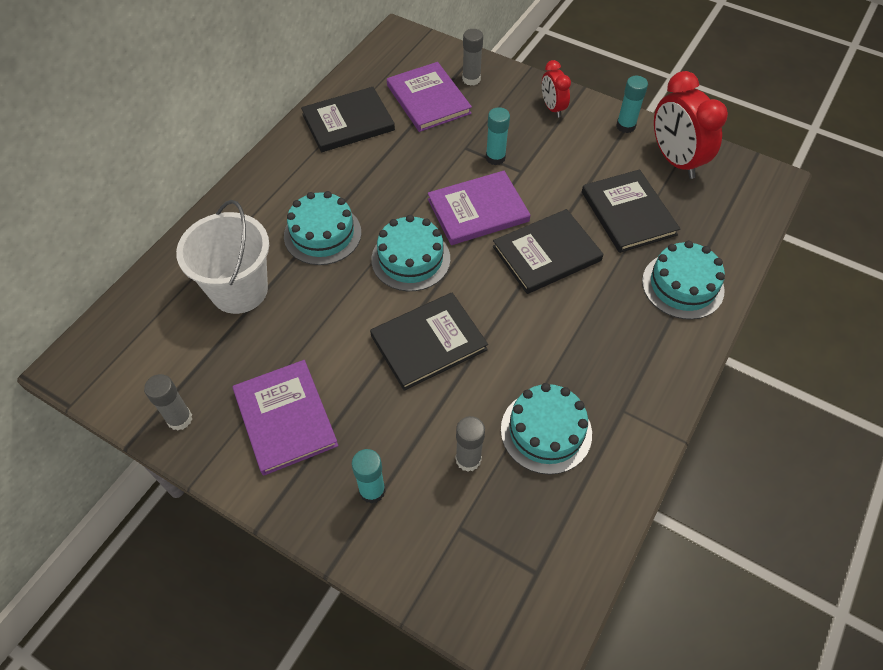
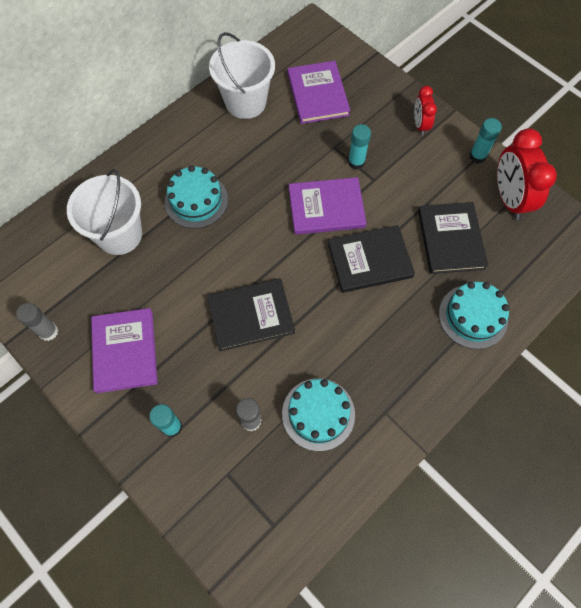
camera: 15 degrees right, 10 degrees up
black book [301,87,395,152] -> white bucket [209,32,275,119]
turquoise cake [371,215,450,291] -> none
grey glue stick [462,29,483,86] -> none

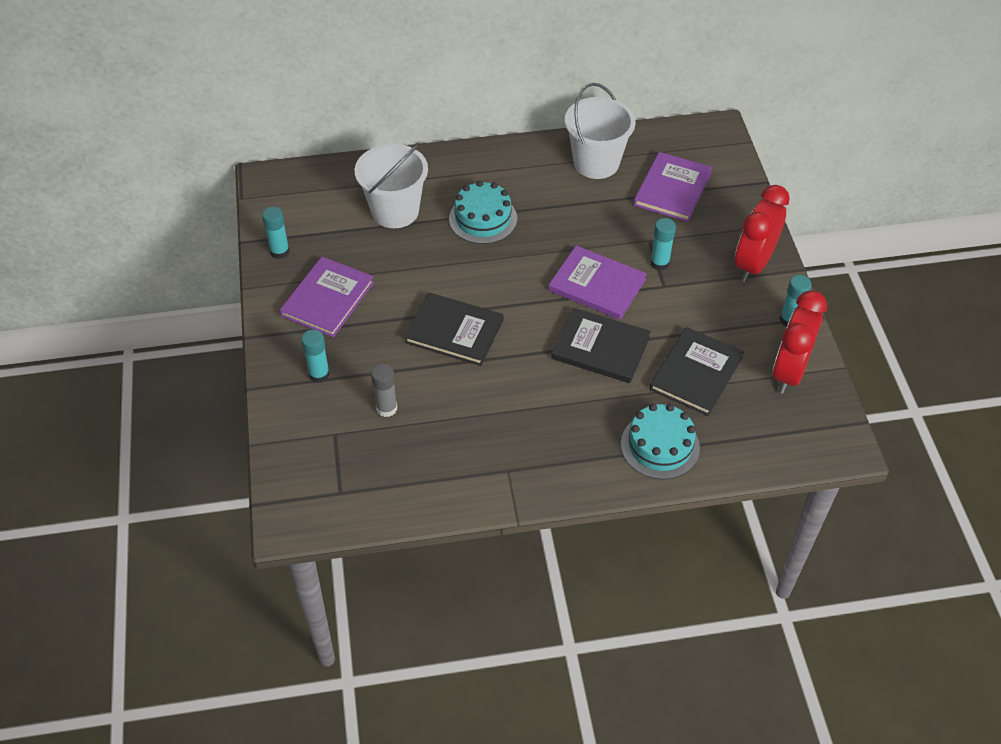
camera: 35 degrees right, 15 degrees down
grey glue stick [16,303,58,341] -> turquoise glue stick [262,207,290,259]
turquoise cake [282,378,355,451] -> none
red clock [414,86,437,136] -> red clock [735,185,790,282], size x1.79

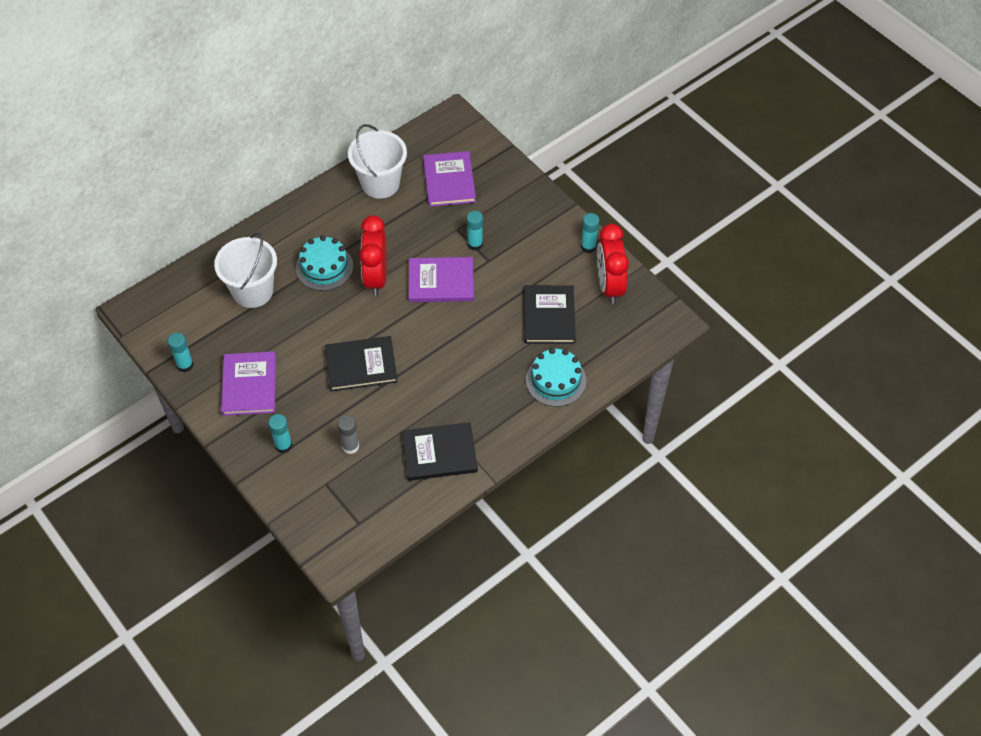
camera: 30 degrees left, 5 degrees up
black book [552,308,651,383] -> black book moved to [402,422,478,481]
red clock [735,185,790,282] -> red clock moved to [359,215,387,296]

